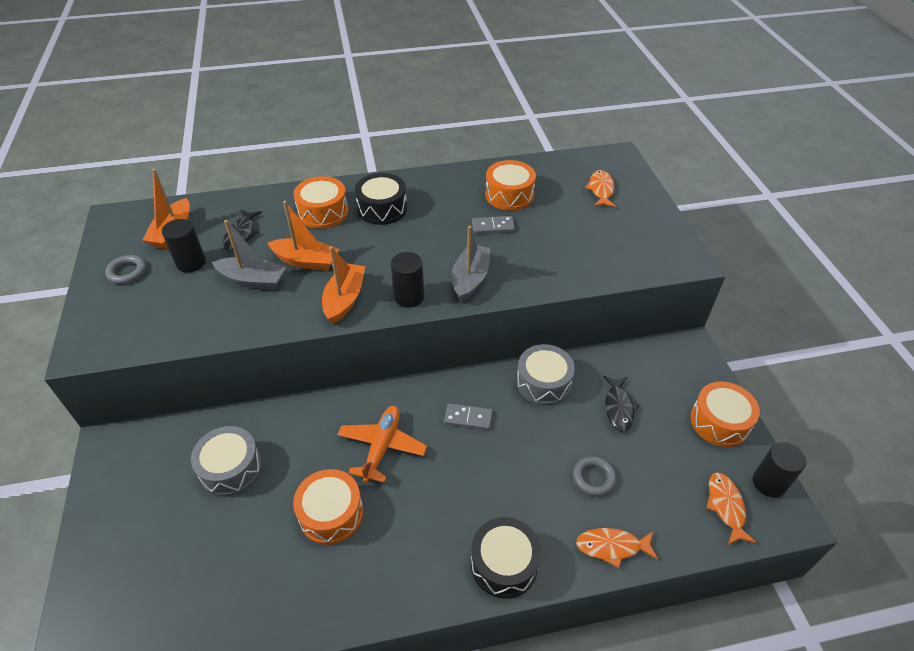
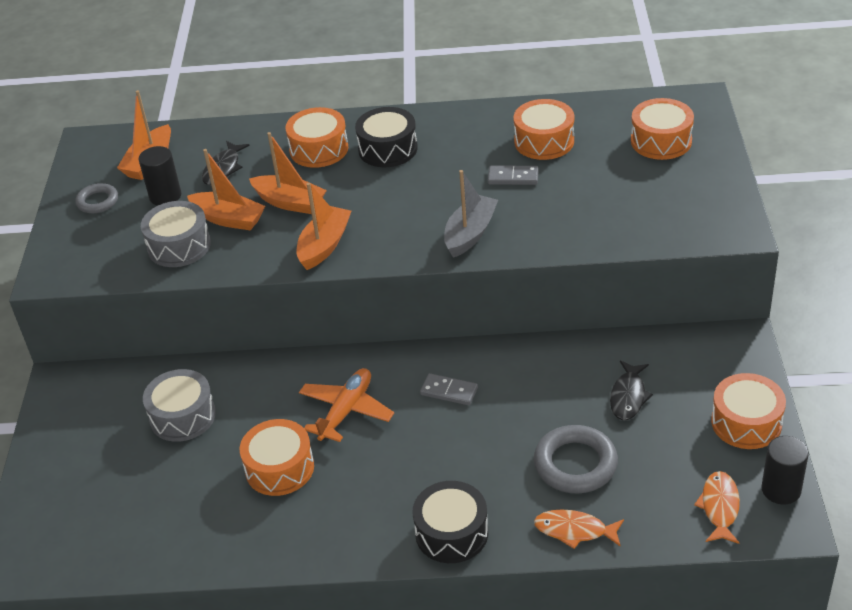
camera: 15 degrees right, 5 degrees down
grey boat [212,220,286,290] -> orange boat [187,149,265,230]
black cylinder [391,252,424,308] -> none
grey drum [516,344,575,406] -> grey drum moved to [141,201,211,267]
grey ring [573,456,617,496] -> grey ring [534,425,618,493], size x1.68
orange fish [585,170,616,207] -> orange drum [631,98,694,160]

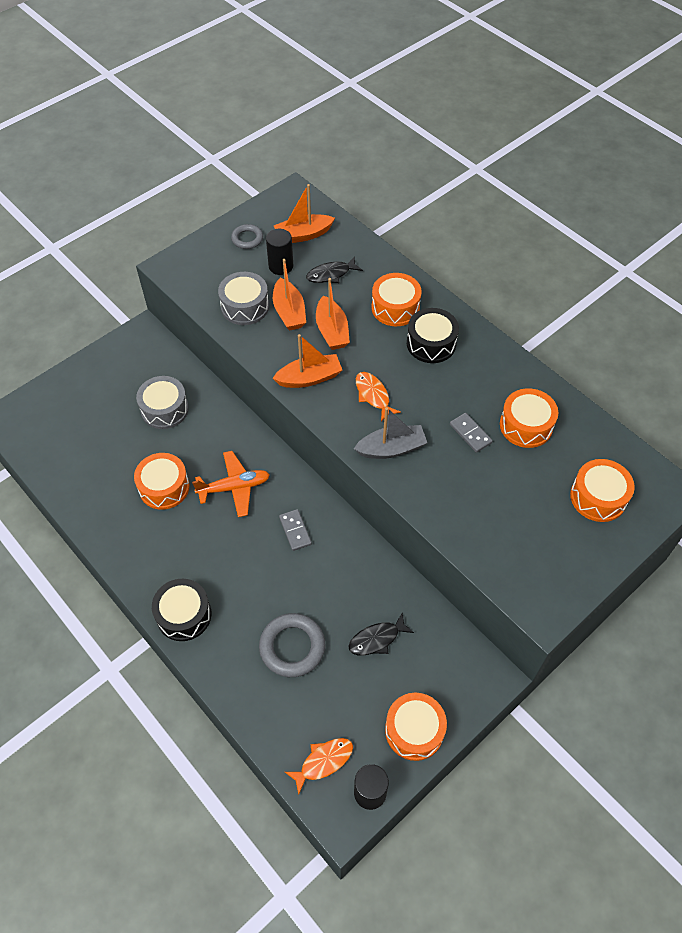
camera: 45 degrees right, 15 degrees up
orange fish [534,509,624,549] -> orange fish moved to [356,372,401,421]

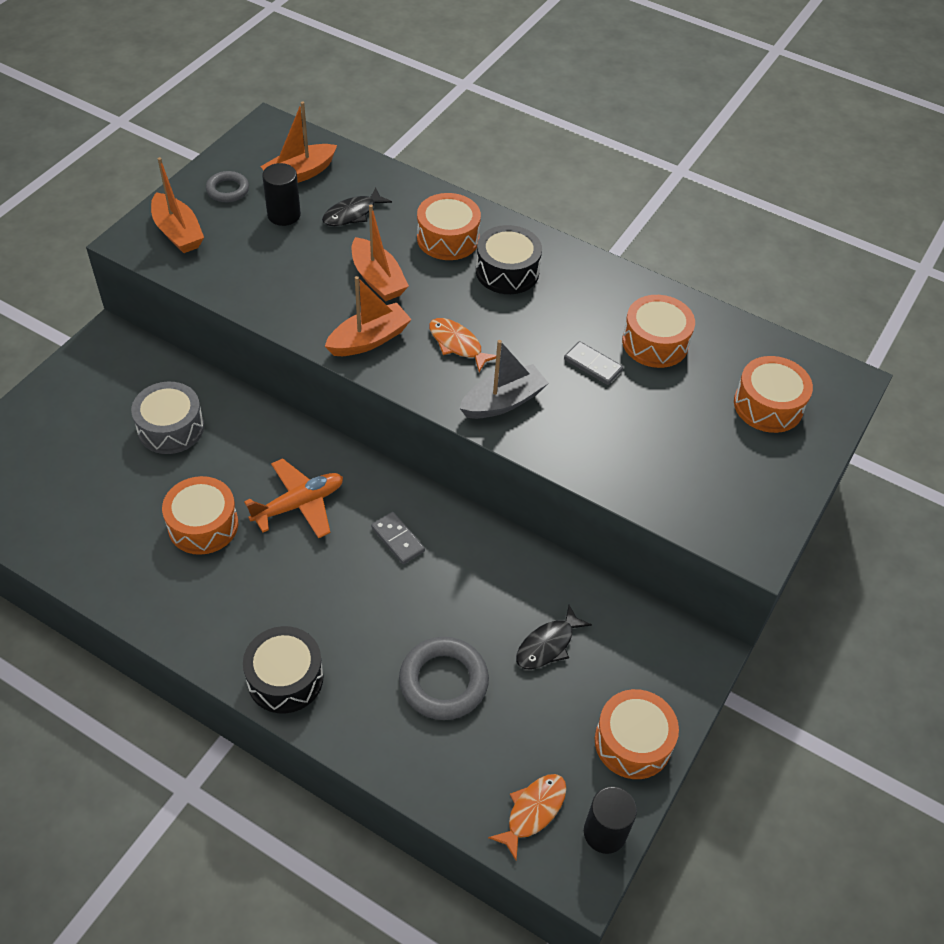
camera: 20 degrees left, 5 degrees down
grey drum [218,272,269,325] -> none
orange boat [273,259,306,331] -> orange boat moved to [151,157,204,253]

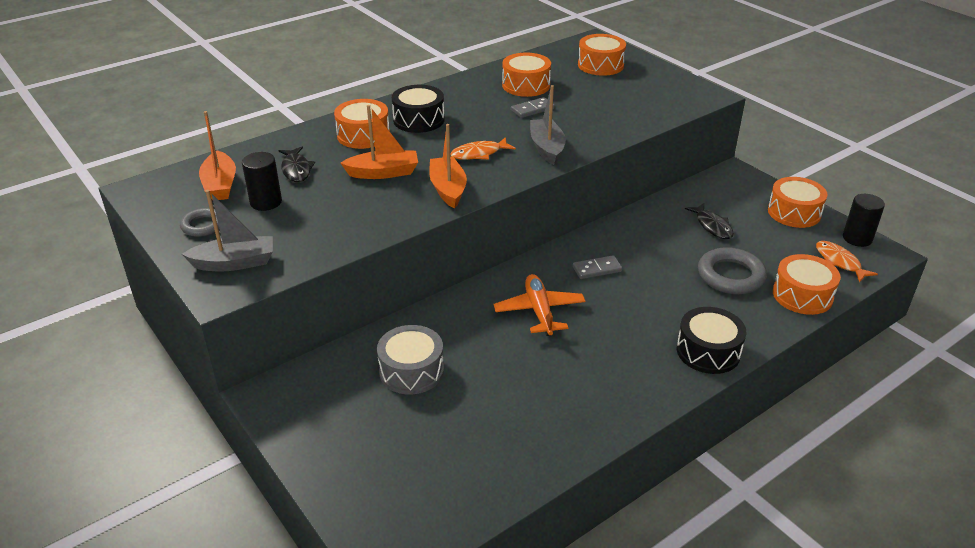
camera: 65 degrees left, 15 degrees down
orange boat [151,157,204,253] -> grey boat [182,190,273,271]
orange drum [162,476,238,555] -> orange drum moved to [773,254,841,315]

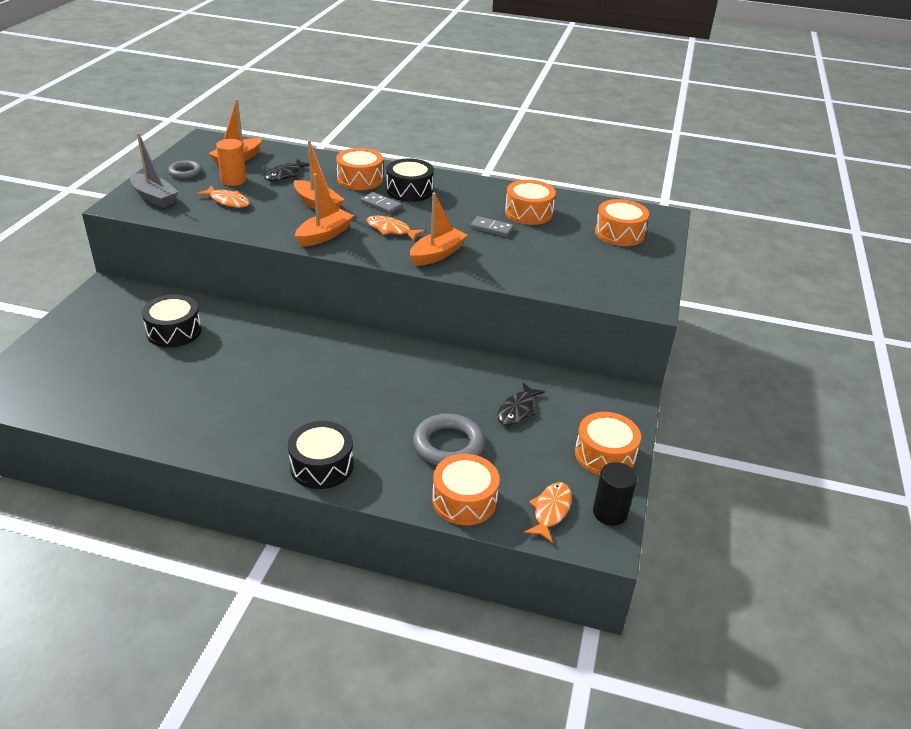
camera: 50 degrees right, 0 degrees up
black cylinder [242,152,282,211] -> orange cylinder [216,139,246,186]
grey drum [377,325,444,394] -> black drum [142,295,201,348]
orange plane [494,274,585,336] -> none
grey boat [530,85,566,165] -> orange boat [410,192,468,266]
grey domino [573,255,622,279] -> grey domino moved to [361,192,402,214]
none -> orange fish [197,185,250,208]

